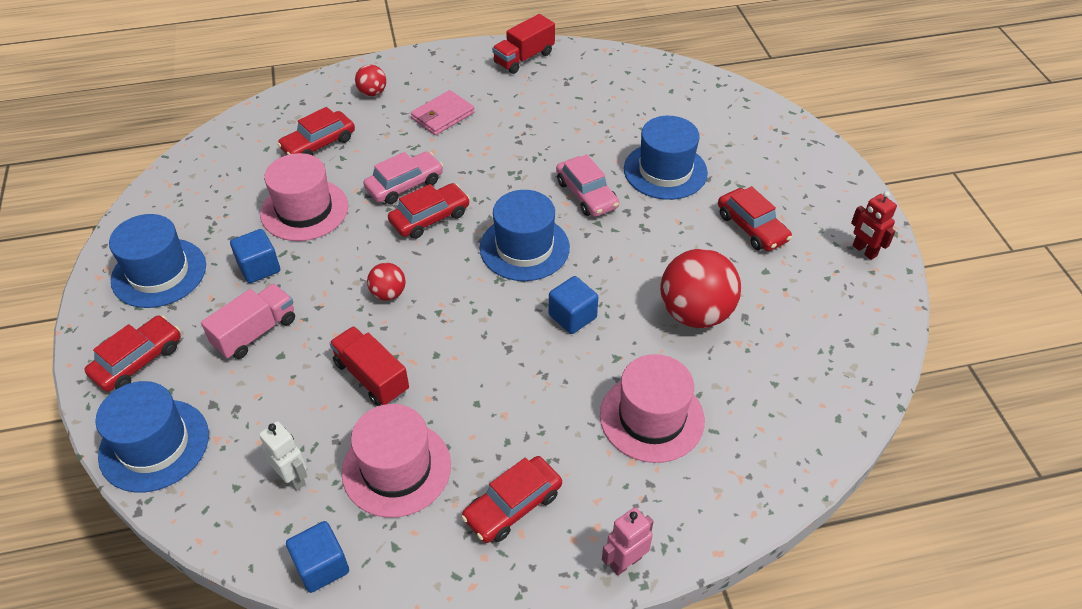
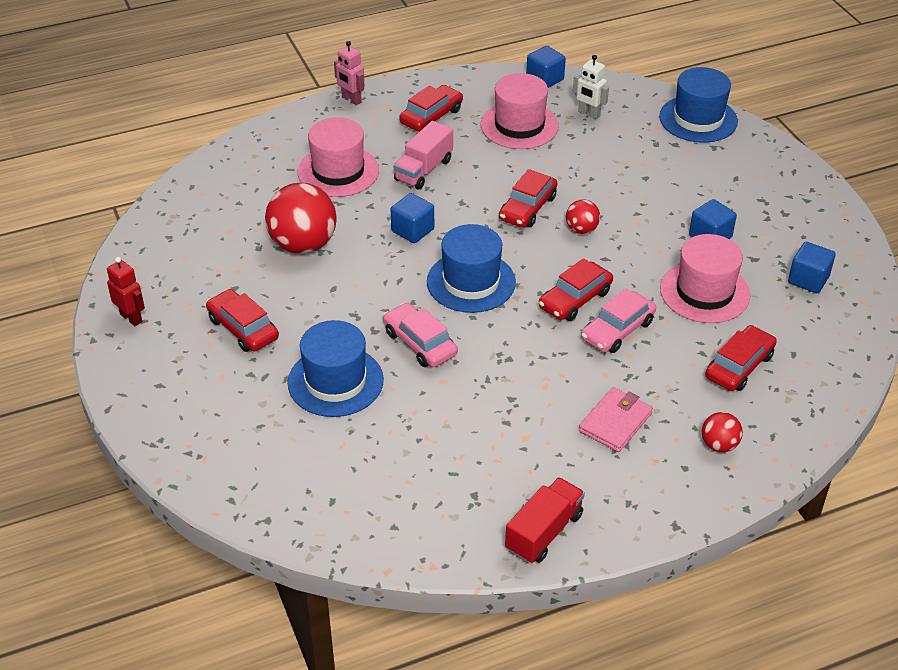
camera: 170 degrees right, 5 degrees down
red car [84,315,181,392] -> red car moved to [499,169,557,228]
blue hat [109,214,206,308] -> none
pink truck [201,284,295,359] -> pink truck moved to [394,121,453,189]
red truck [329,326,409,406] -> none
pink robot [602,507,654,576] -> pink robot turned 90 degrees clockwise [334,41,365,105]
none -> blue cube [788,242,836,293]

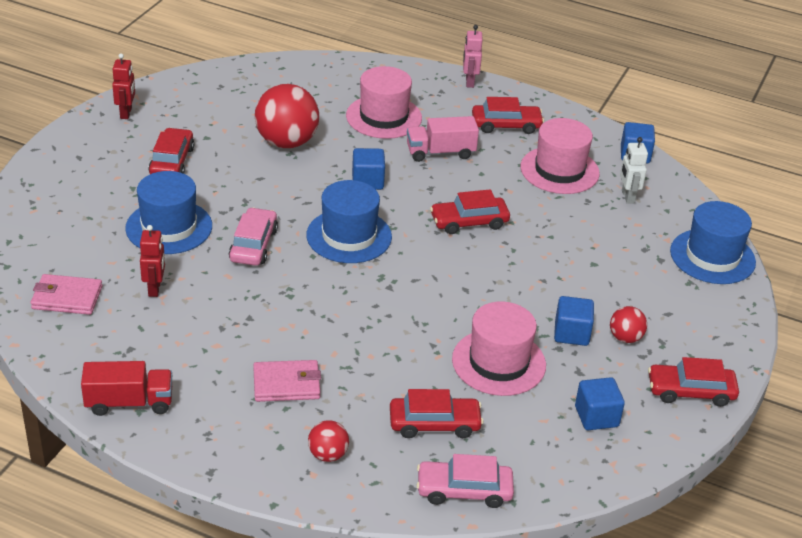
camera: 45 degrees right, 5 degrees down
red car [539,258,613,321] -> red car moved to [648,357,739,407]
red ball [566,200,600,234] -> red ball moved to [610,306,647,343]
pink car [581,288,656,353] -> pink car moved to [416,454,514,508]
none -> pink wallet [30,274,102,315]
none -> red robot [140,225,165,297]

